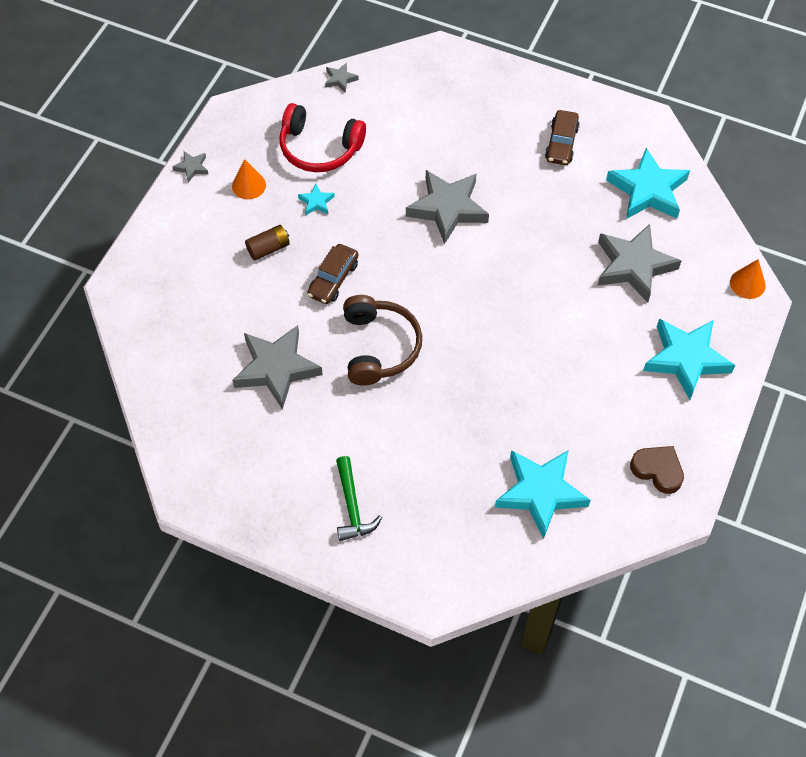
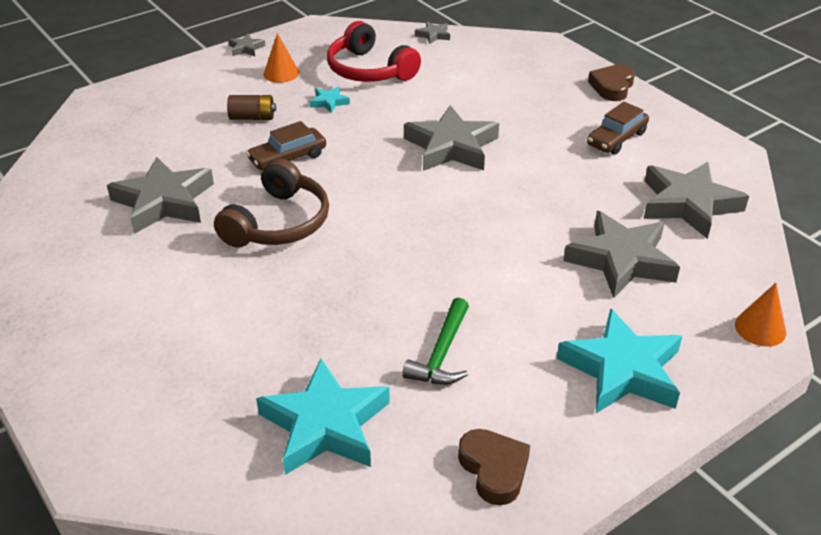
camera: 30 degrees right, 20 degrees down
green hammer [336,456,382,541] -> green hammer moved to [402,298,469,385]
turquoise star [606,148,690,219] -> grey star [644,162,749,239]
none -> brown heart [588,64,635,101]

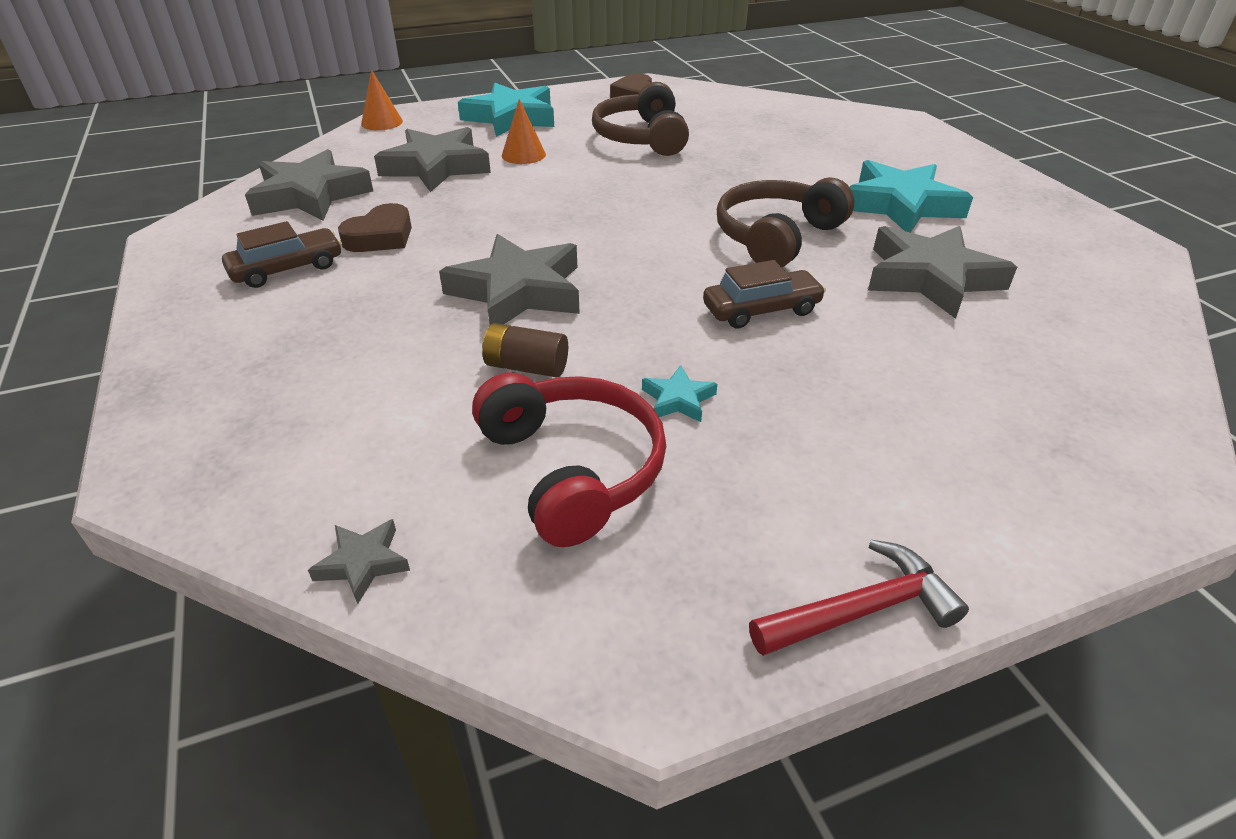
camera: 165 degrees left, 0 degrees up
brown battery [227,95,276,120] -> brown battery moved to [482,323,568,378]
grey star [228,33,265,56] -> red hammer [749,540,969,656]
turquoise star [256,358,390,475] -> turquoise star moved to [849,160,973,233]
orange cone [264,33,299,83] -> orange cone moved to [502,99,546,164]
green hammer [402,298,469,385] -> brown headphones [592,82,689,156]
brown heart [588,64,635,101] -> brown heart moved to [338,203,412,252]

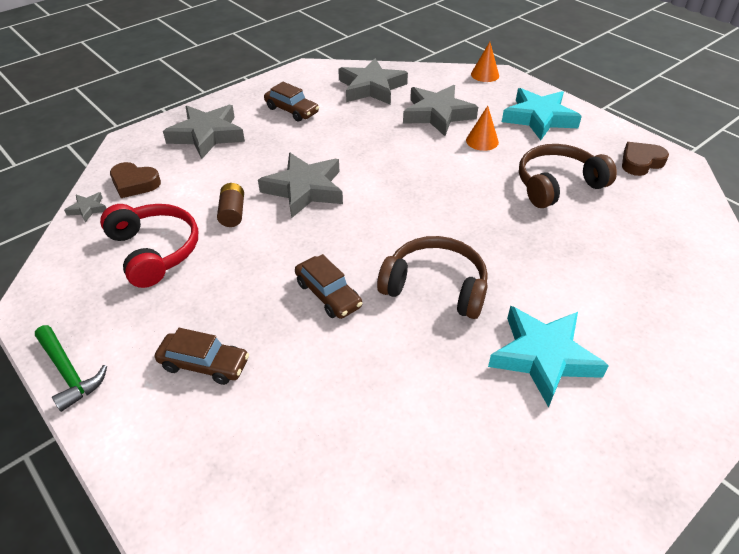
camera: 70 degrees right, 5 degrees up
brown heart [338,203,412,252] -> brown heart moved to [110,162,161,198]
red headphones [472,372,666,547] -> red headphones turned 75 degrees counterclockwise [100,204,198,288]
turquoise star [642,365,717,422] -> none
red hammer [749,540,969,656] -> green hammer [35,325,107,412]
grey star [868,226,1017,319] -> grey star moved to [163,105,245,159]
none -> brown car [155,328,249,385]

